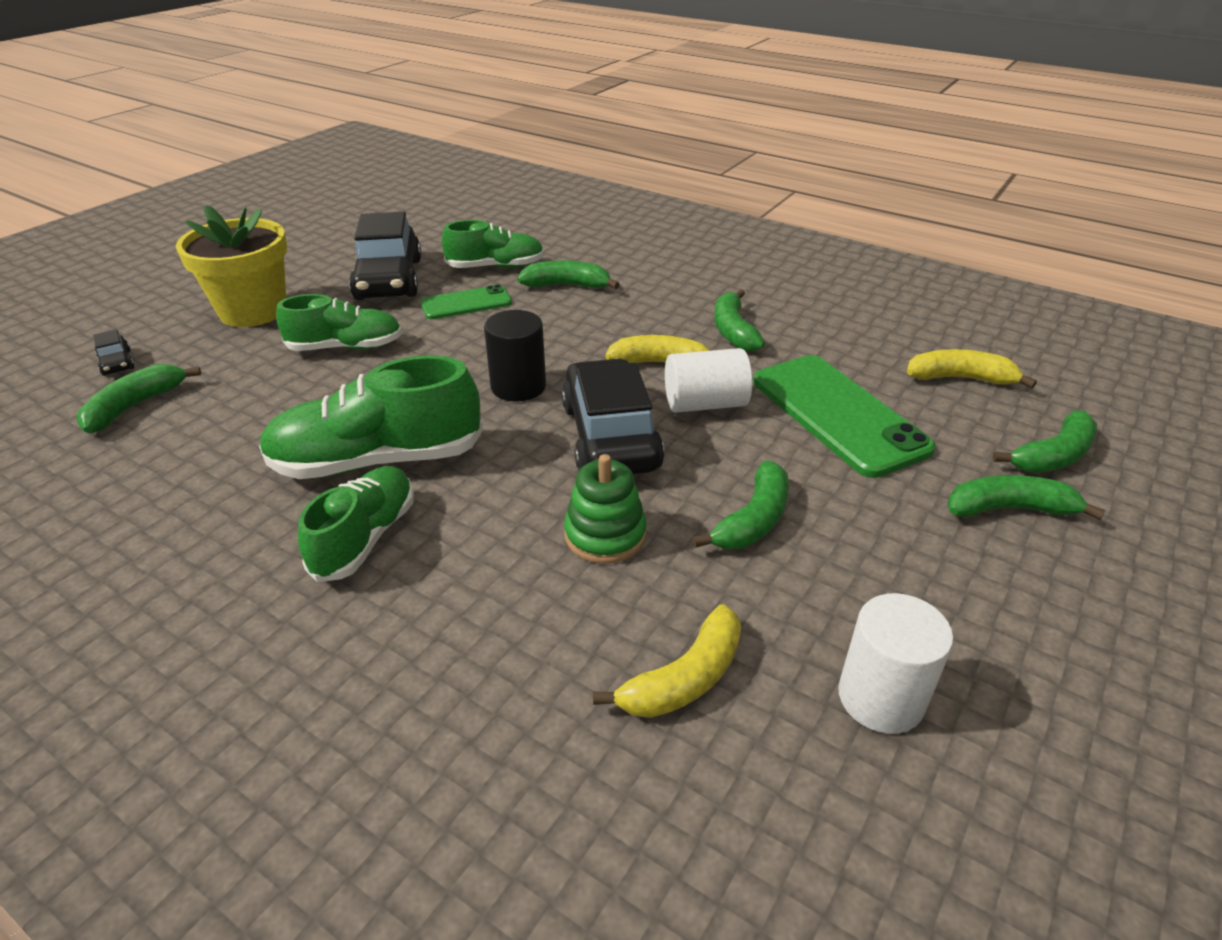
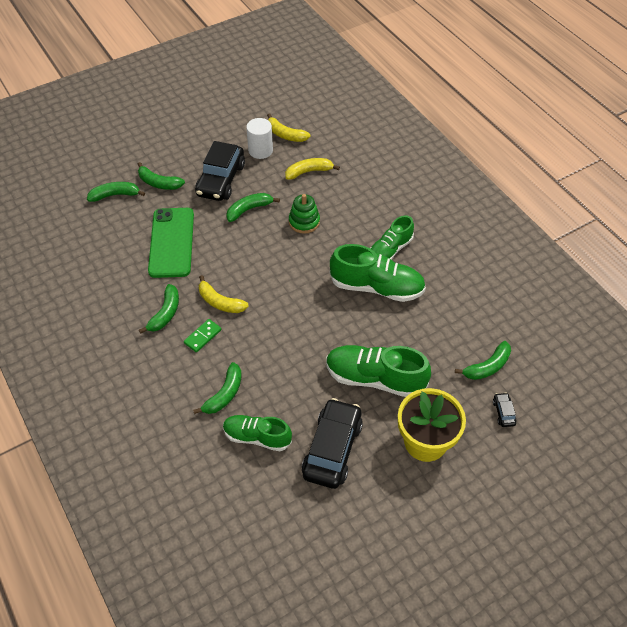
camera: 155 degrees left, 15 degrees up
green shoe [276,294,402,351] -> green shoe [326,345,431,397], size x1.53
green phone [420,284,512,319] -> none
black cylinder [484,310,546,402] -> none
green banana [517,261,620,289] -> green banana turned 90 degrees counterclockwise [193,362,242,414]
black car [562,358,664,474] -> black car moved to [195,141,245,201]
white cylinder [665,348,752,413] -> none
yellow banana [907,349,1037,388] -> yellow banana moved to [267,114,310,142]
none -> green domino [184,319,222,352]

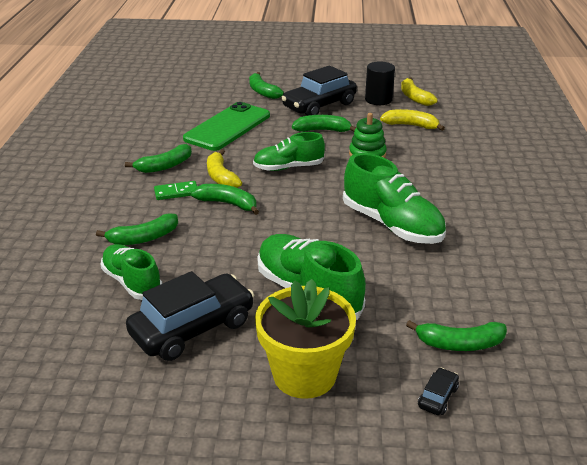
camera: 35 degrees right, 20 degrees down
green banana [87,182,145,202] -> green banana moved to [191,184,259,215]
white cylinder [246,118,273,159] -> black cylinder [365,62,395,105]
green shoe [370,216,414,260] -> green shoe moved to [253,132,325,171]

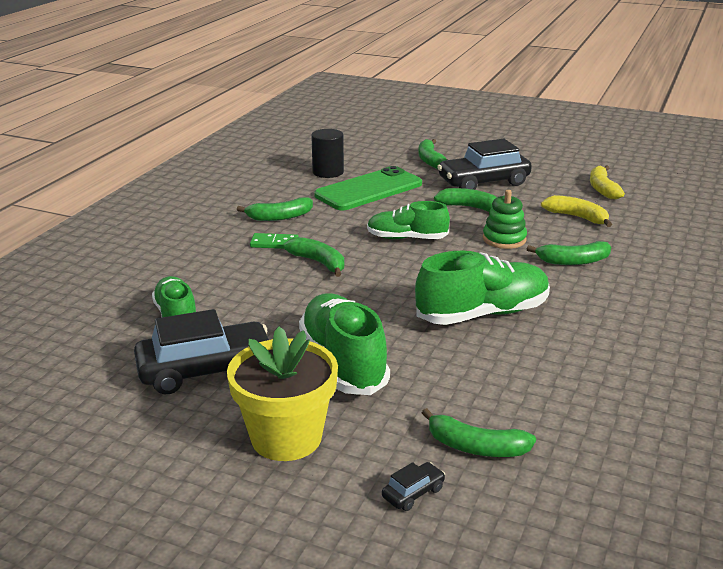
camera: 20 degrees right, 5 degrees down
green banana [96,214,178,245] -> green banana moved to [527,241,611,265]
yellow banana [207,149,242,188] -> none
green shoe [343,153,446,244] -> green shoe turned 90 degrees counterclockwise [415,251,550,325]
black cylinder [365,62,395,105] -> black cylinder moved to [311,129,344,178]

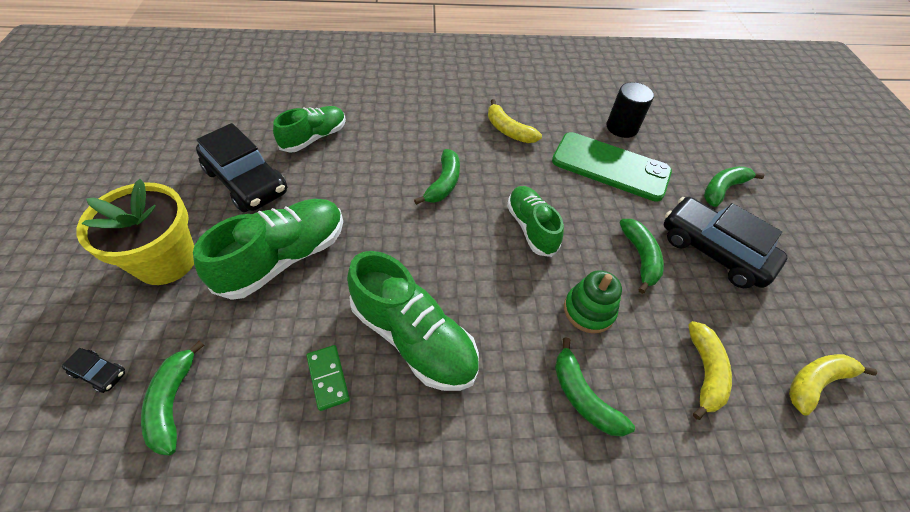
camera: 60 degrees right, 25 degrees up
green banana [237,197,313,221] -> yellow banana [488,99,542,143]
green domino [250,233,299,249] -> green domino moved to [307,345,350,411]

